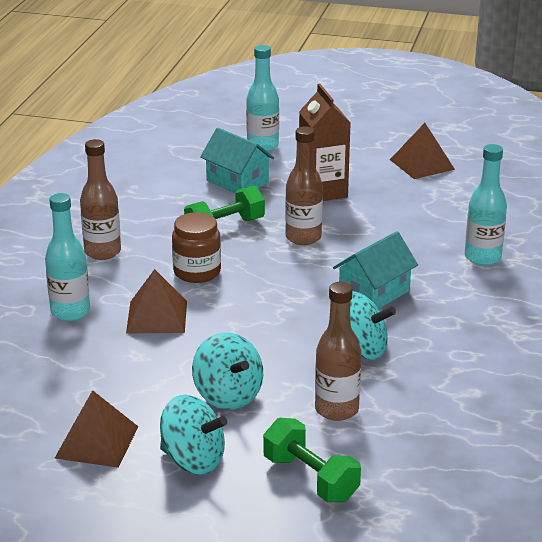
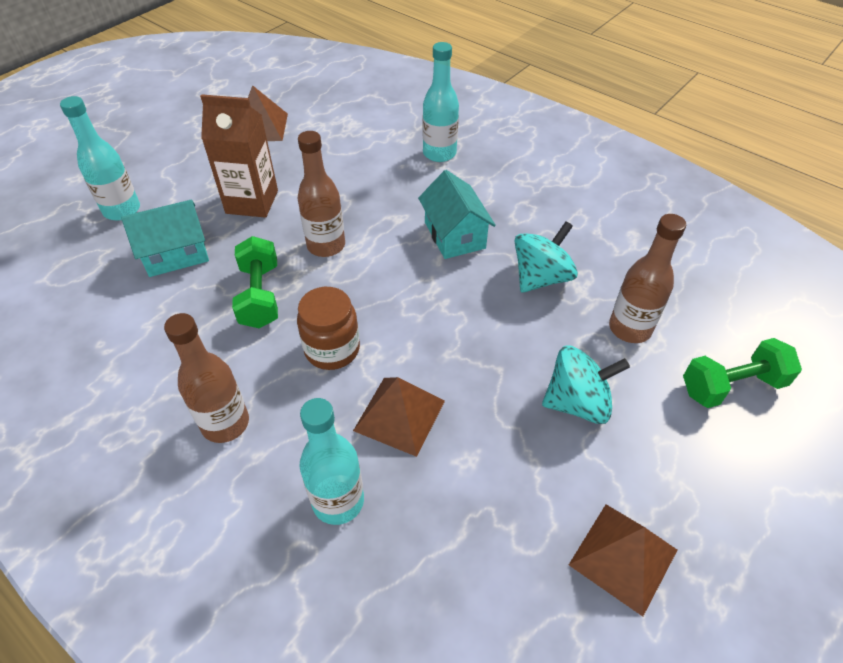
camera: 65 degrees left, 20 degrees up
turquoise spinning top [160,395,227,475] -> none

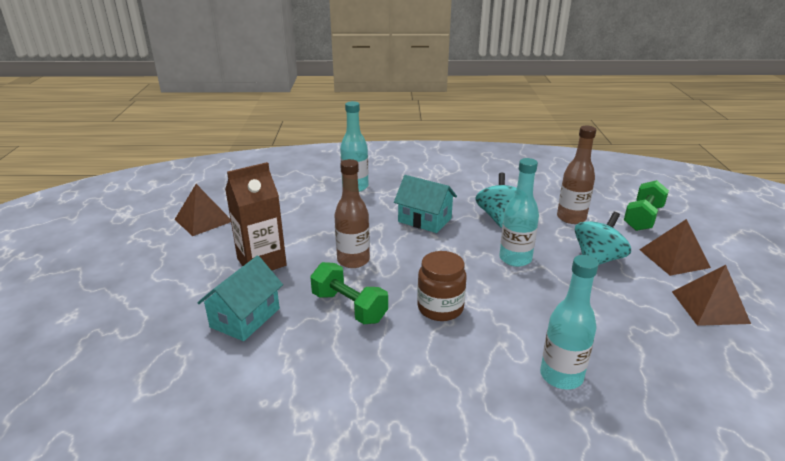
camera: 40 degrees left, 20 degrees down
turquoise bottle [60,96,140,221] -> turquoise bottle moved to [499,158,539,267]
brown bottle [164,313,249,443] -> none
brown pyramid [353,377,445,457] -> brown pyramid moved to [639,219,711,276]

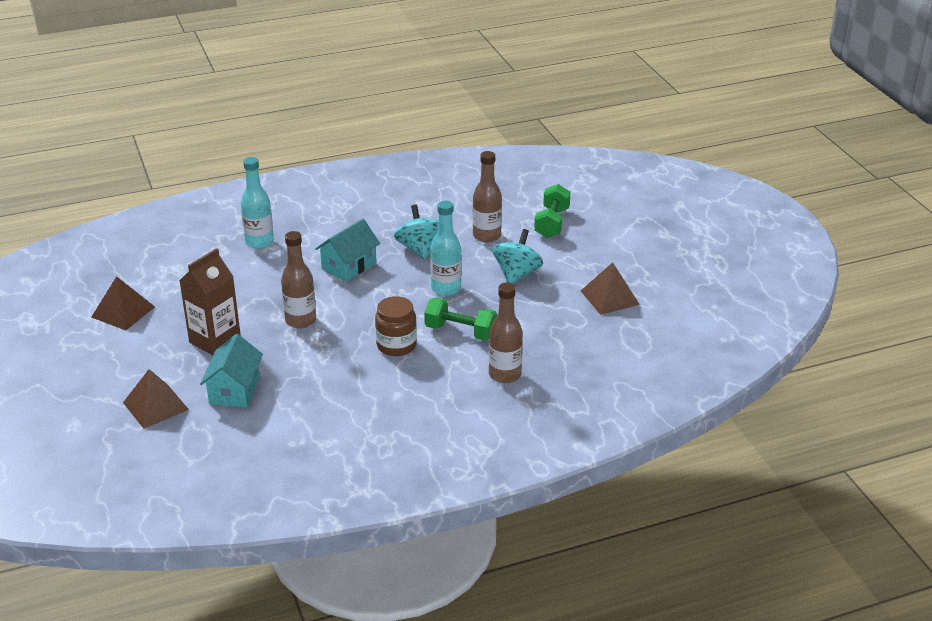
camera: 20 degrees left, 5 degrees up
green dumbbell [310,262,388,324] -> green dumbbell moved to [424,297,497,341]
turquoise house [394,175,457,233] -> turquoise house turned 60 degrees counterclockwise [315,219,380,282]
turquoise bottle [540,255,599,390] -> brown bottle [489,282,523,383]
brown pyramid [639,219,711,276] -> brown pyramid moved to [123,369,189,429]

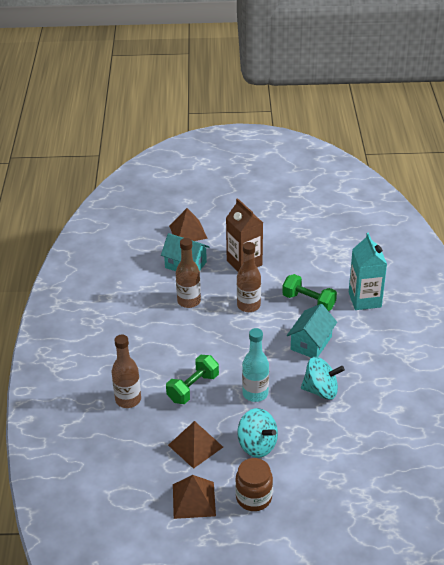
camera: 110 degrees right, 5 degrees up
brown pyramid [91,276,155,330] -> brown pyramid moved to [168,421,223,469]
turquoise bottle [241,157,274,249] -> turquoise carton [349,233,387,310]
turquoise house [315,219,380,282] -> turquoise house turned 60 degrees clockwise [287,304,337,358]
brown jar [375,296,417,356] -> brown jar moved to [235,458,273,511]
brown bottle [473,151,502,243] -> brown bottle moved to [176,238,201,308]
green dumbbell [534,184,571,238] -> green dumbbell moved to [282,274,337,311]

